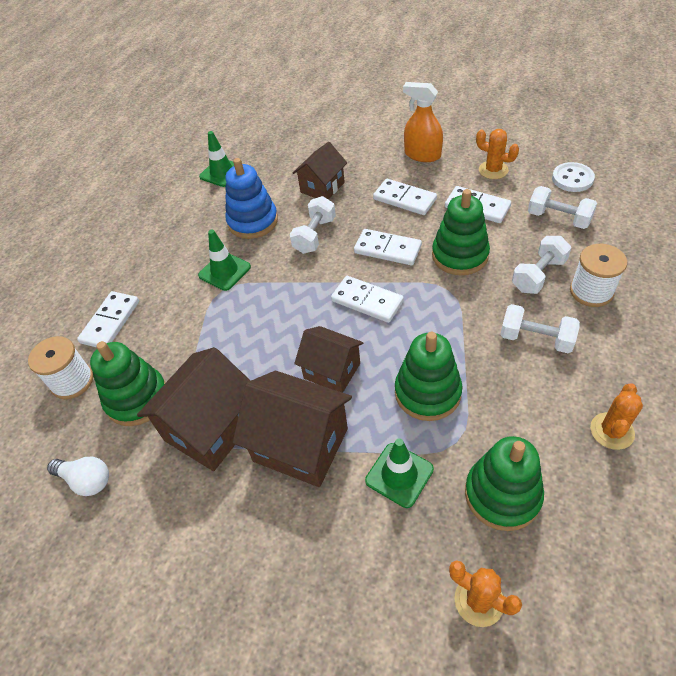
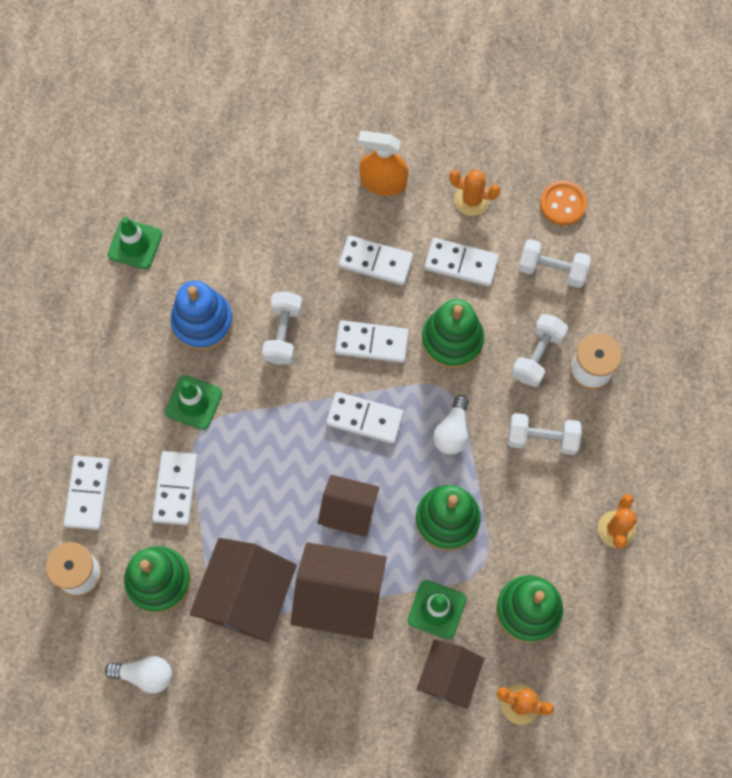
camera: 20 degrees left, 20 degrees up
brown house [293,142,347,199] -> brown house moved to [417,640,485,709]
white button [552,162,595,192] -> orange button [540,180,587,225]
none -> white domino [152,451,198,525]
none -> white light bulb [433,395,469,455]

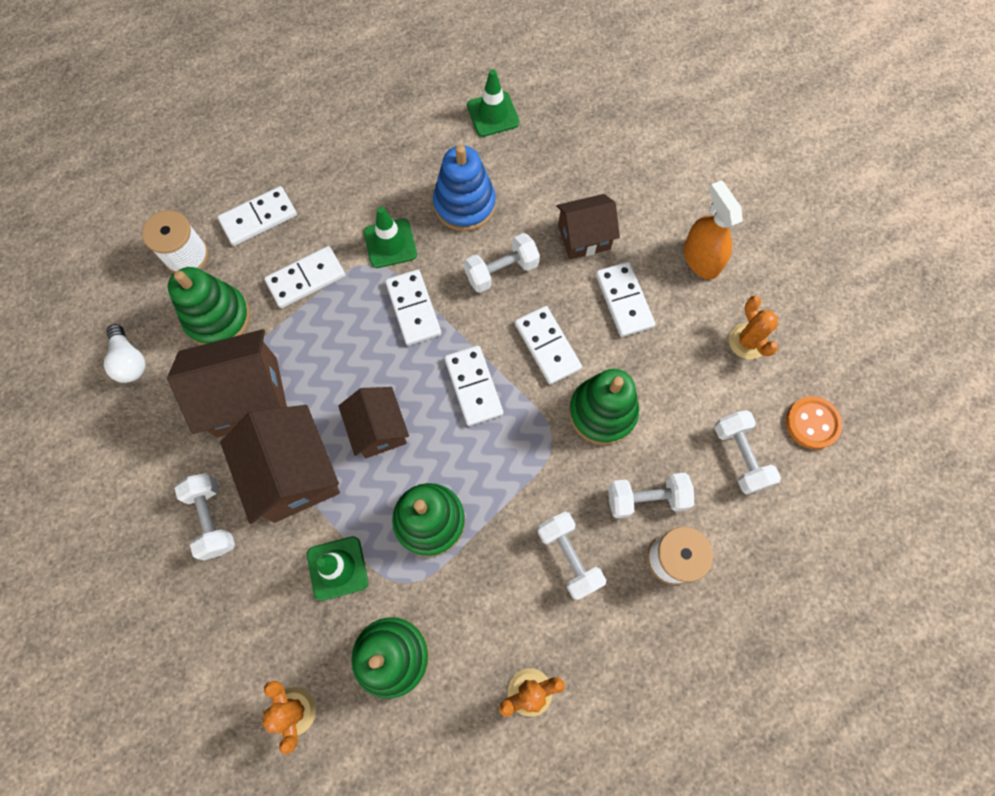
camera: 55 degrees right, 0 degrees up
brown house [417,640,485,709] -> brown house moved to [556,194,620,259]
white domino [424,238,499,286] -> white domino moved to [385,269,441,346]
white light bulb [433,395,469,455] -> none
none -> white dumbbell [174,473,235,560]

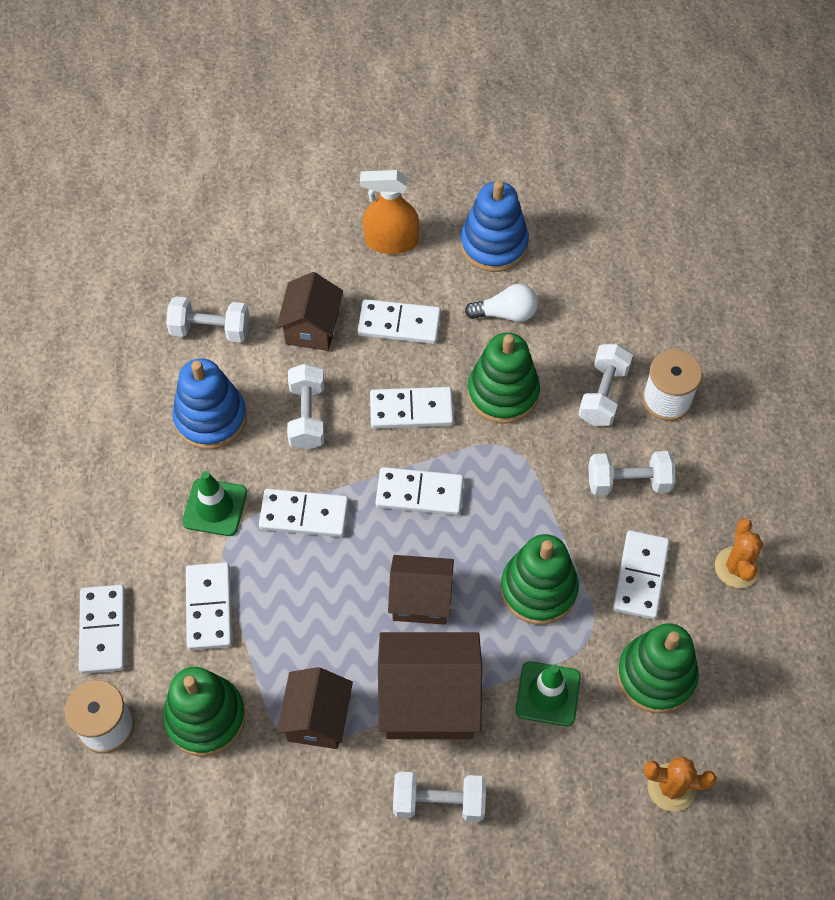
camera: 65 degrees left, 10 degrees down
white light bulb [104,324,146,383] -> white light bulb moved to [465,284,538,322]
brown house [167,329,287,437] -> brown house [277,667,353,749], size x0.64
green traffic cone [467,69,520,137] -> none
white dumbbell [714,410,781,494] -> white dumbbell moved to [166,296,250,342]
orange cactus [729,295,778,359] -> blue stacking toy [460,180,529,272]
orange button [786,396,842,449] -> none
none -> white domino [613,530,670,619]

